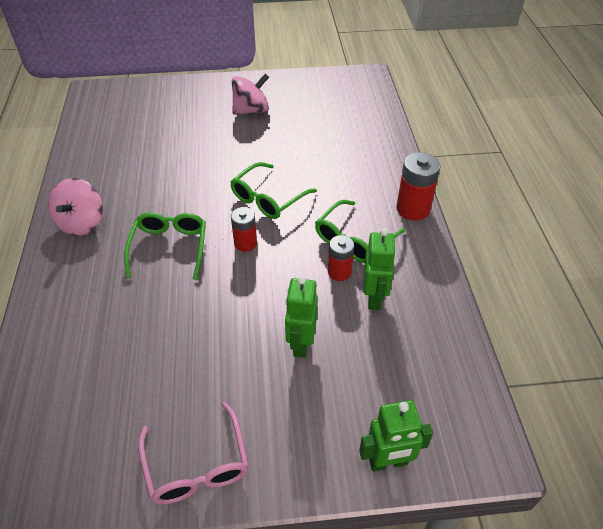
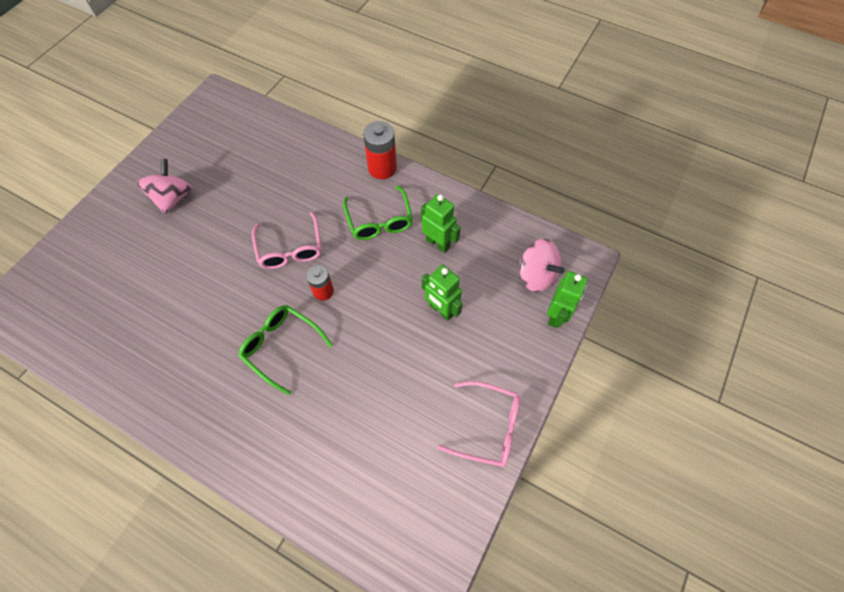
camera: 55 degrees left, 15 degrees up
pink spinning top [48,178,103,236] -> pink spinning top moved to [519,239,565,292]
green glasses [230,162,317,219] -> pink glasses [252,212,322,269]
red battery [328,235,354,281] -> none

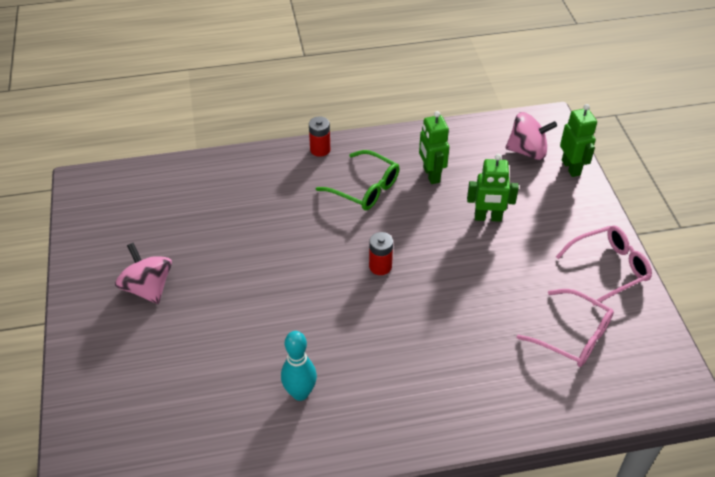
camera: 40 degrees left, 15 degrees down
green glasses [238,305,333,395] -> none
pink glasses [252,212,322,269] -> pink glasses moved to [517,289,614,367]
red battery [363,121,397,179] -> red battery [309,116,330,157], size x0.64
green robot [421,194,461,253] -> green robot turned 105 degrees counterclockwise [419,111,449,184]
none -> turquoise bowling pin [281,331,317,401]

